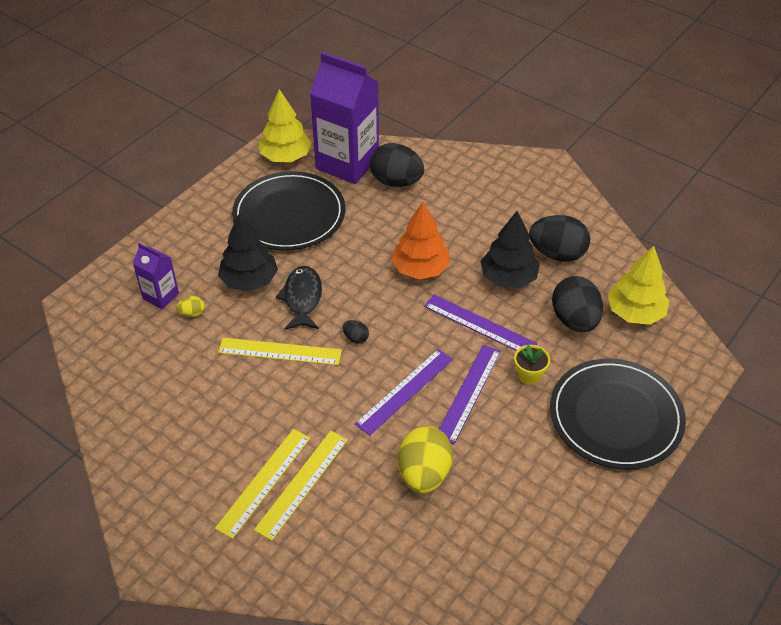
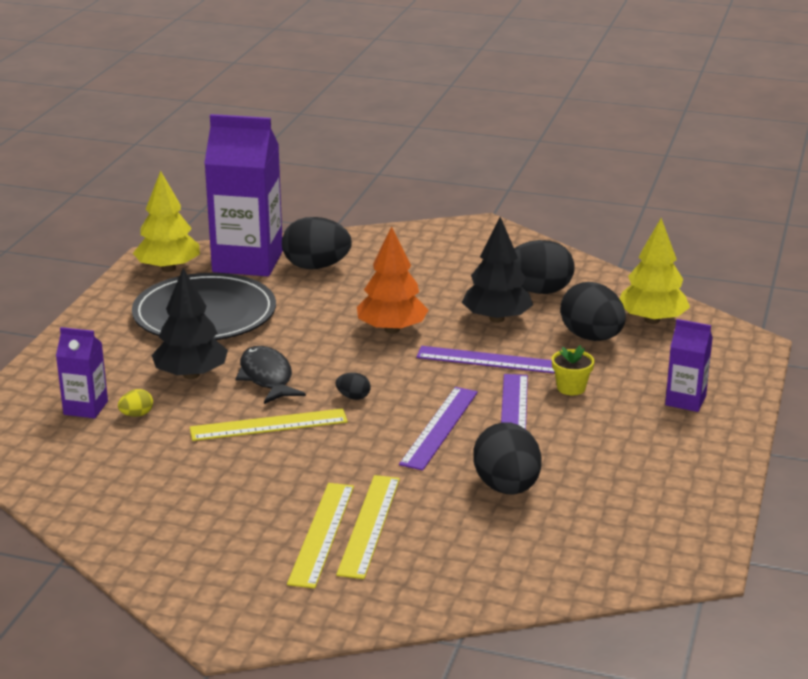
camera: 20 degrees left, 20 degrees down
yellow egg [398,426,453,493] -> black egg [473,422,542,494]
black plate [550,359,686,470] -> purple carton [665,319,713,412]

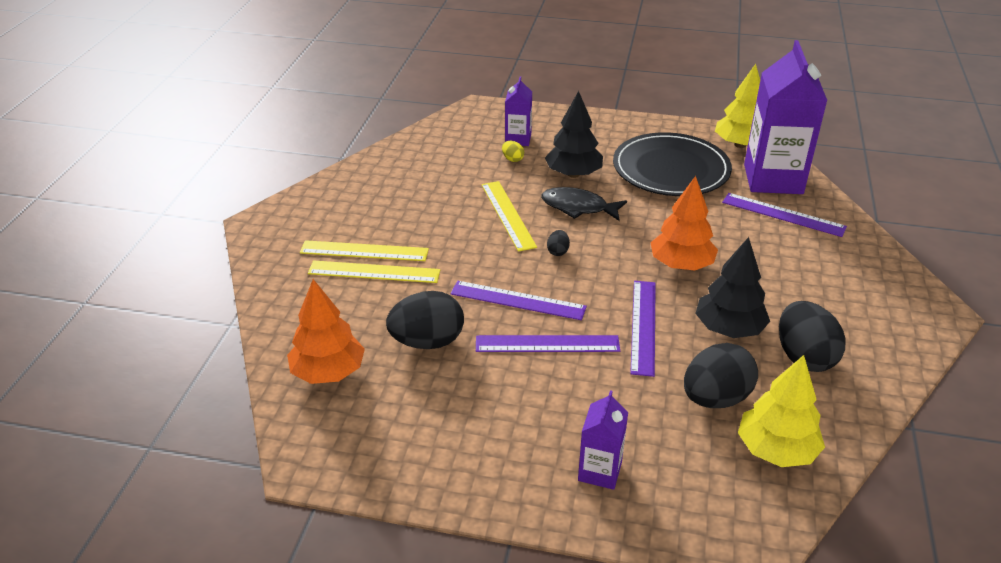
camera: 85 degrees right, 10 degrees up
black fish [236,346,306,404] -> black fish turned 135 degrees counterclockwise [541,187,627,221]
black egg [282,217,352,269] -> purple ruler [722,193,847,237]
yellow flower pot [552,345,595,395] -> none
none -> orange tree [287,279,365,384]

